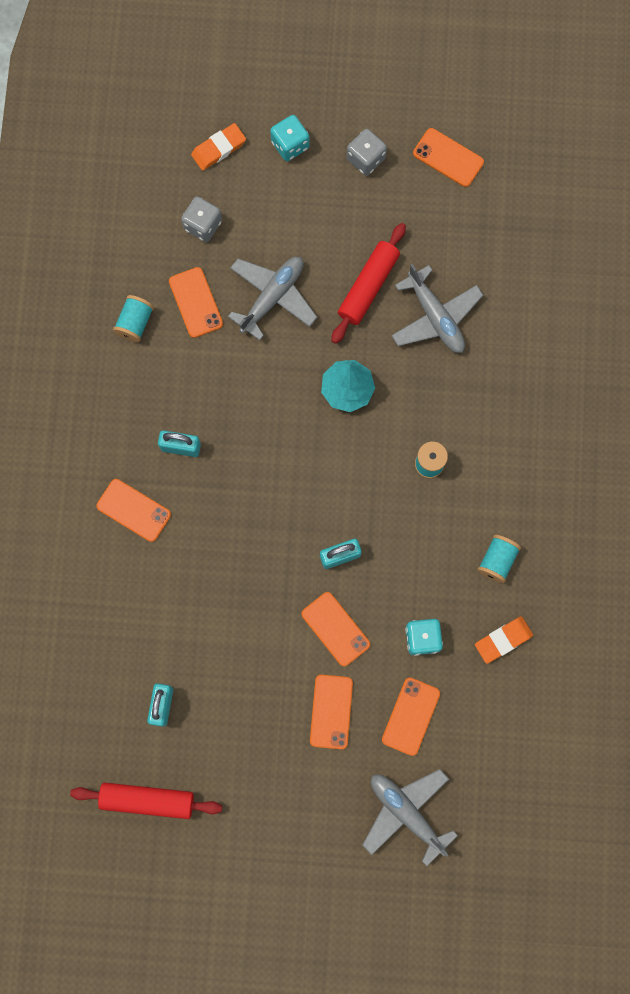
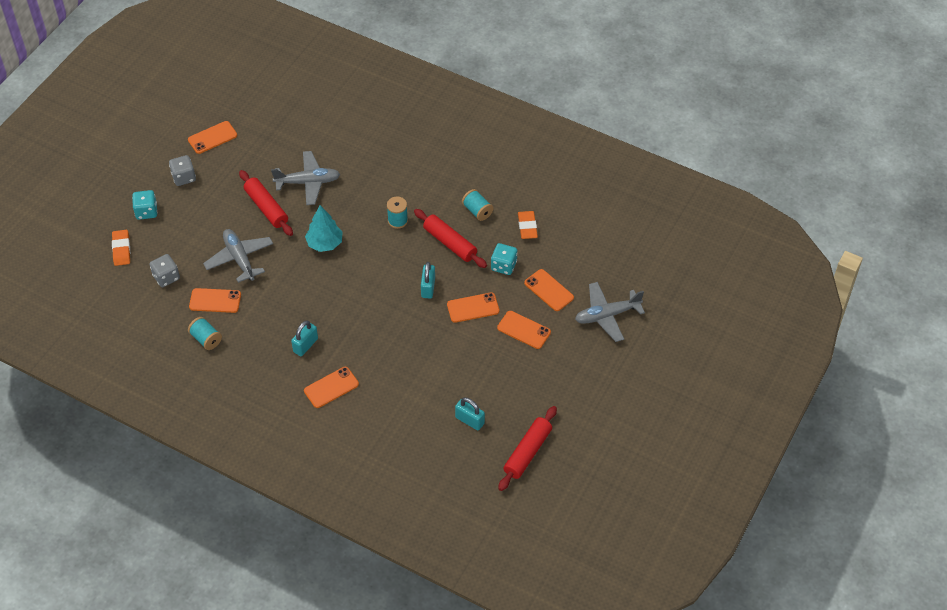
camera: 65 degrees left, 25 degrees down
none -> red rolling pin [414,209,487,268]

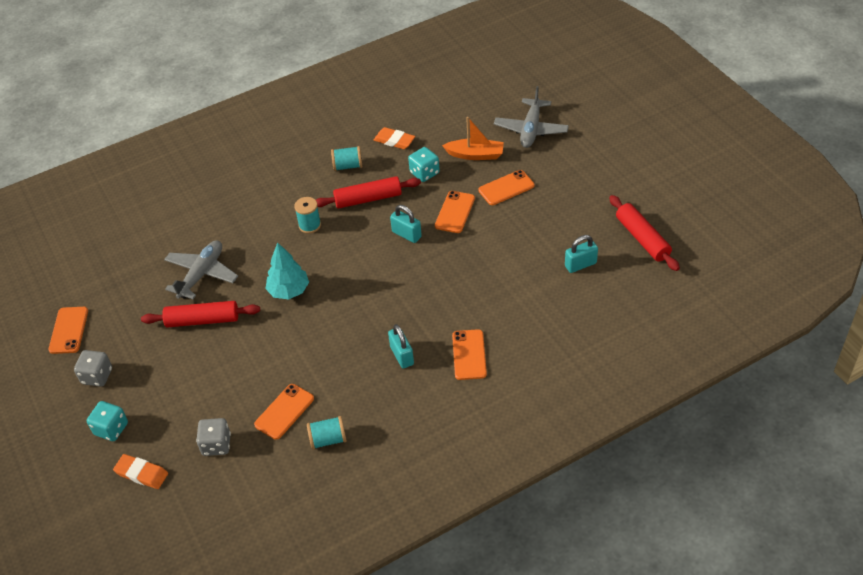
camera: 55 degrees left, 5 degrees down
grey plane [203,229,273,283] -> none
orange phone [524,269,574,311] -> orange boat [442,117,504,160]

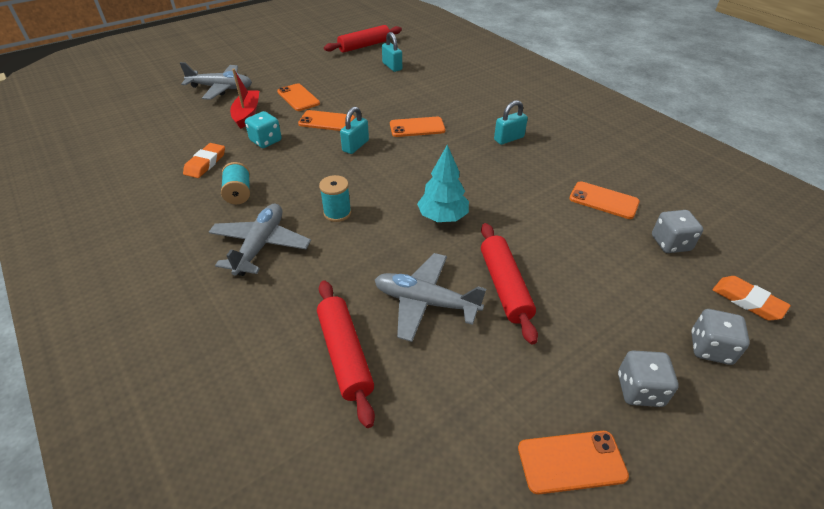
camera: 100 degrees left, 5 degrees down
turquoise dice [87,401,128,441] -> grey dice [691,309,750,365]
orange eraser [113,454,168,489] -> orange eraser turned 60 degrees counterclockwise [713,276,791,320]
turquoise spool [307,416,347,449] -> none
red rolling pin [316,176,421,209] -> red rolling pin moved to [317,280,375,428]
orange boat [442,117,504,160] -> red boat [230,69,259,129]
orange phone [452,329,487,380] -> orange phone moved to [390,117,445,137]
none -> grey plane [209,204,311,276]

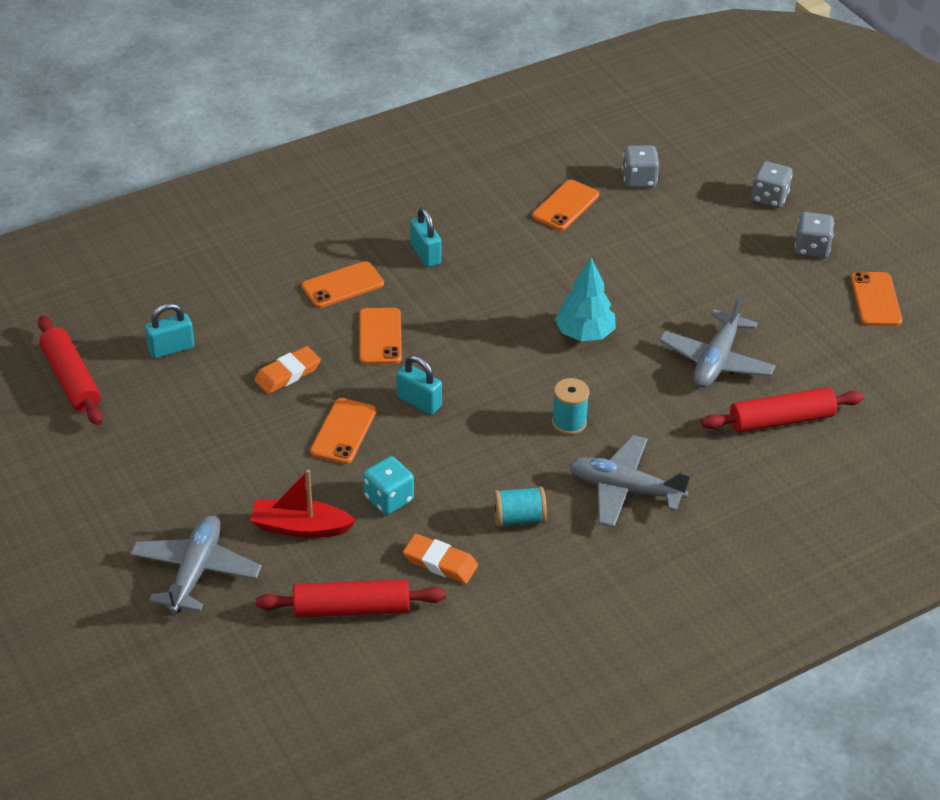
camera: 85 degrees left, 0 degrees up
orange phone [277,83,320,111] -> orange phone moved to [302,261,384,308]
red rolling pin [481,223,538,345] -> red rolling pin moved to [256,579,446,617]
orange eraser [713,276,791,320] -> orange eraser moved to [254,346,321,394]

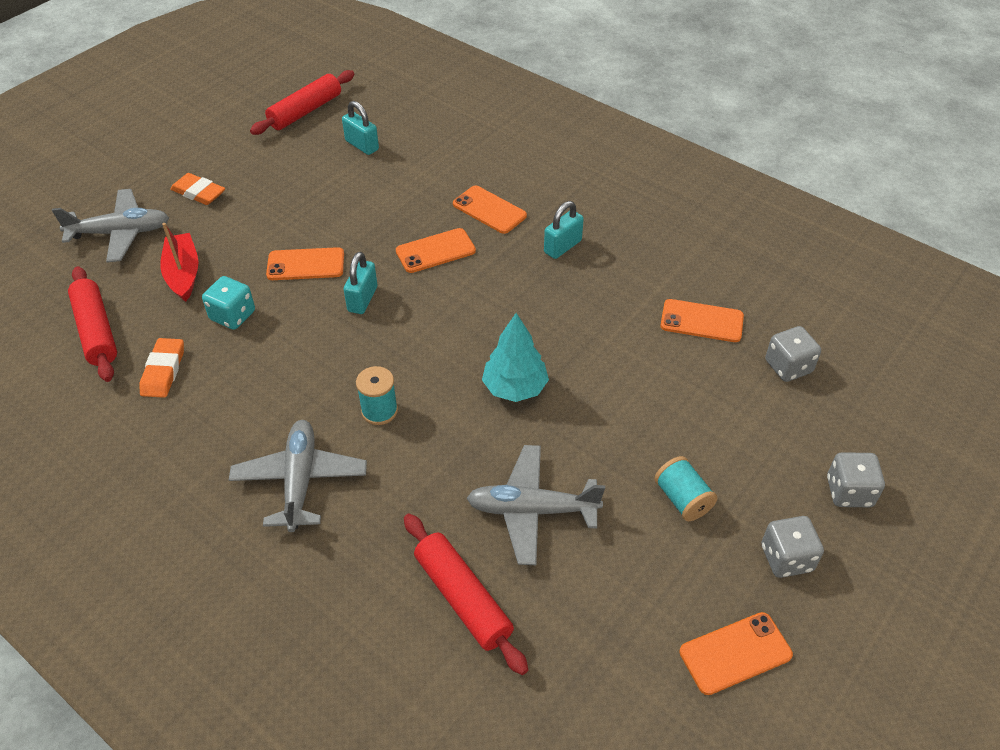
camera: 70 degrees right, 5 degrees up
orange eraser [254,346,321,394] -> orange eraser moved to [170,173,225,205]
turquoise spool [493,486,547,527] -> turquoise spool moved to [654,456,717,521]

